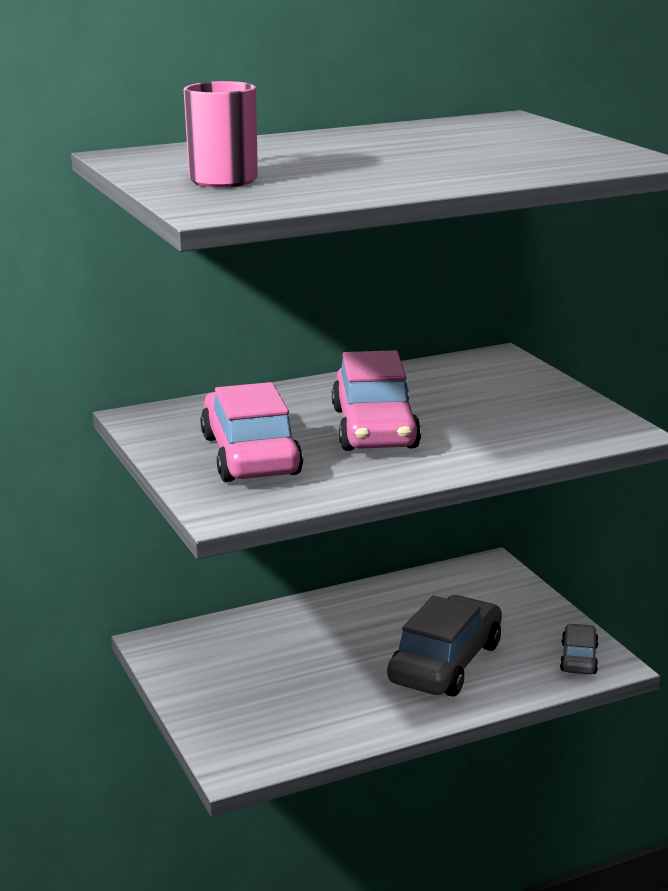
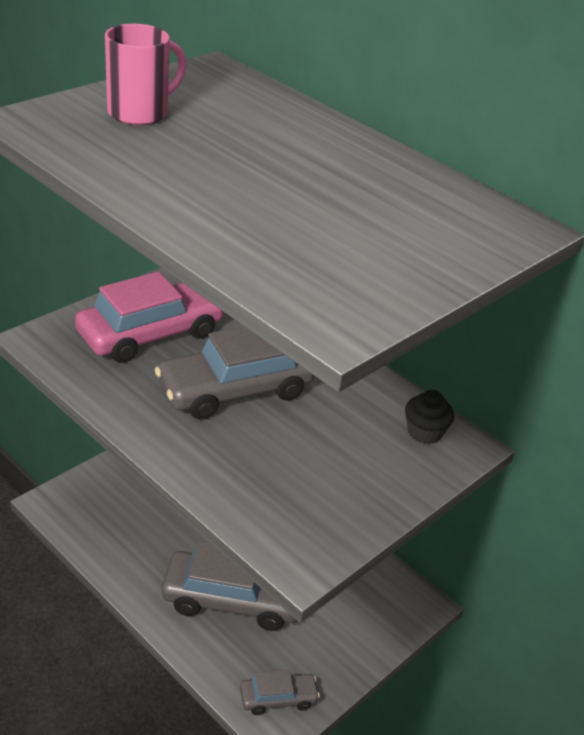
camera: 65 degrees right, 15 degrees up
pink car [332,350,421,451] -> grey car [154,326,315,420]
none -> black cupcake [405,390,454,444]

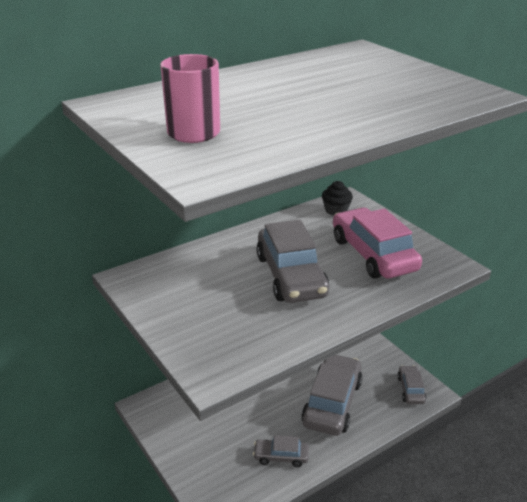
camera: 75 degrees left, 5 degrees down
pink car [75,272,224,363] -> pink car moved to [333,207,422,278]
none -> grey car [253,435,309,467]

